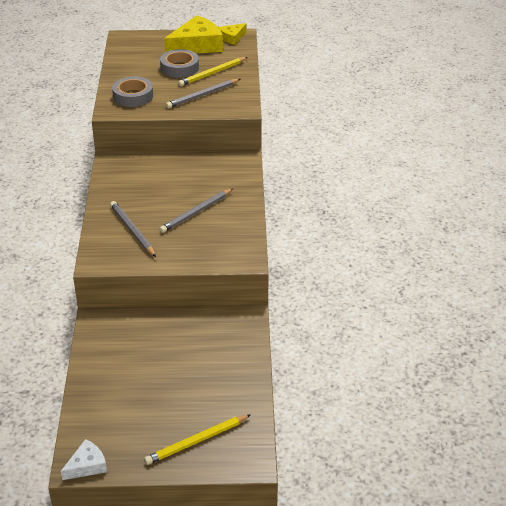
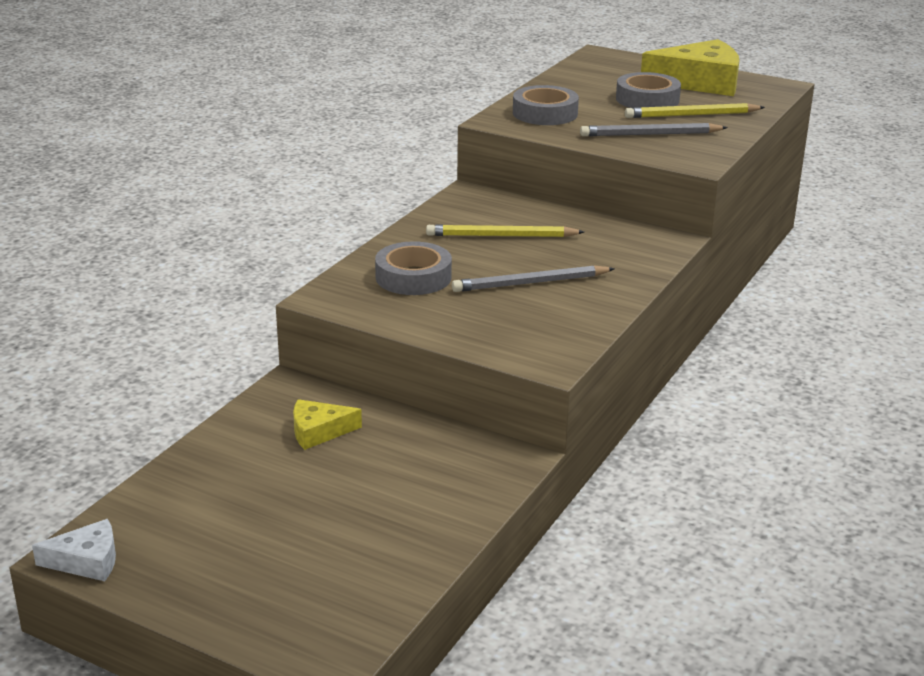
camera: 30 degrees right, 10 degrees down
grey pencil [110,201,156,257] -> grey tape [375,241,452,295]
yellow pencil [144,414,251,465] -> yellow pencil moved to [426,224,584,237]
yellow cheese [218,23,246,45] -> yellow cheese moved to [293,399,362,450]

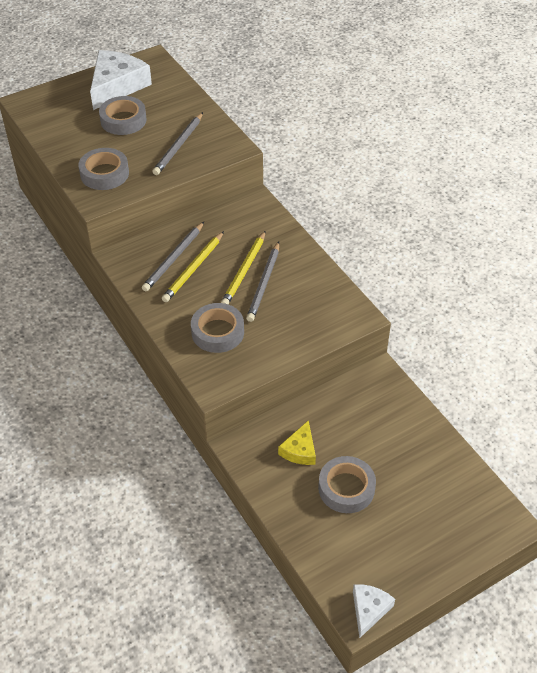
camera: 60 degrees left, 20 degrees up
yellow pencil [625,103,765,118] -> yellow pencil moved to [221,231,266,304]
yellow cheese [641,39,740,96] -> white cheese [90,50,152,110]
none -> grey pencil [142,222,204,291]
none -> grey tape [318,456,376,513]

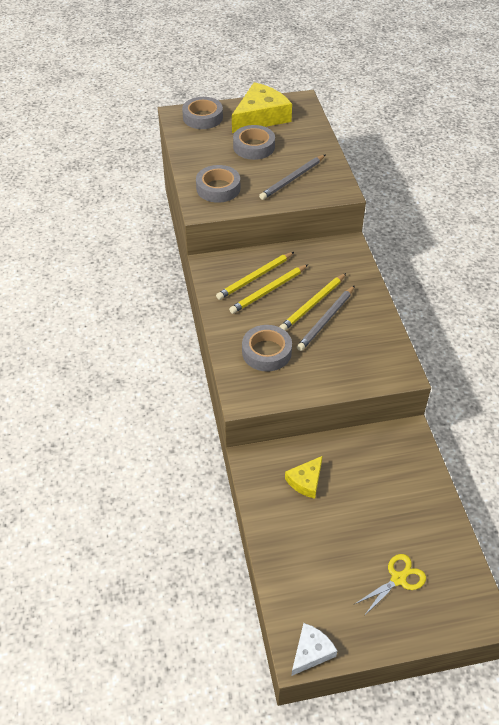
camera: 20 degrees right, 0 degrees up
white cheese [90,50,152,110] -> yellow cheese [232,82,292,133]
grey pencil [142,222,204,291] -> yellow pencil [216,252,294,300]
grey tape [318,456,376,513] -> grey tape moved to [182,97,223,129]
none -> yellow scissors [355,554,426,616]

